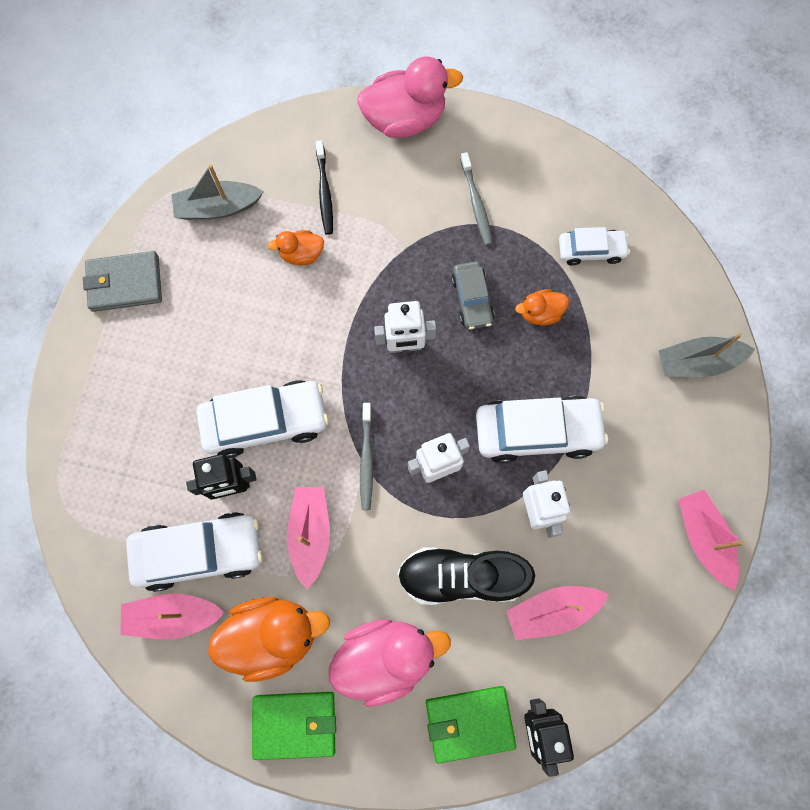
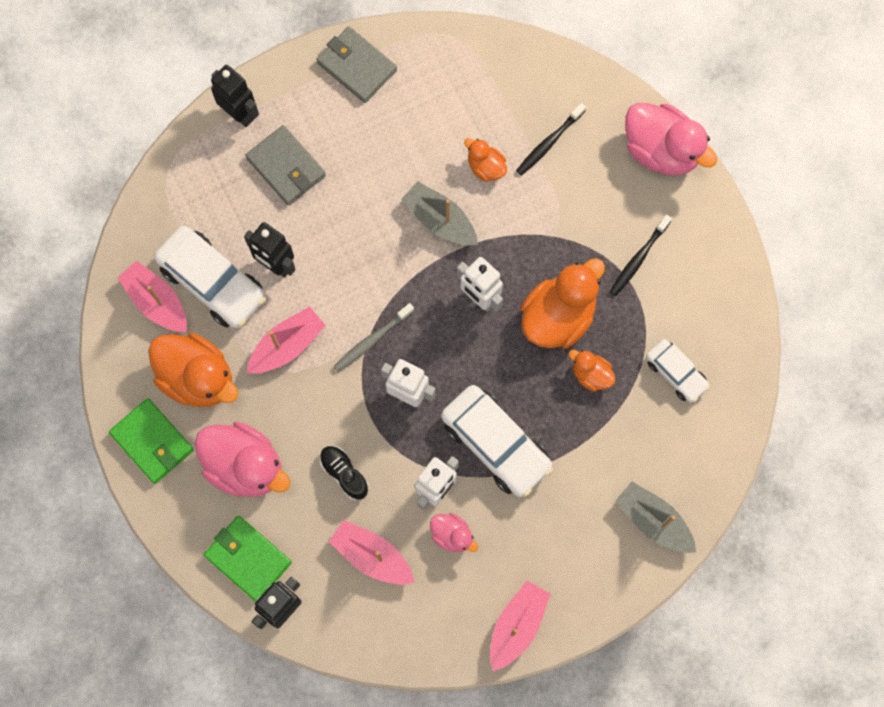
camera: 50 degrees right, 0 degrees up
grey boat [171,164,264,220] -> grey boat moved to [401,181,478,245]
white car [197,380,329,457] -> none
black shoe [397,547,535,605] -> black shoe [320,446,369,500], size x0.55
grey car [451,261,494,330] -> orange duck [520,258,605,349]
grey toothbrush [460,152,493,246] -> black toothbrush [610,215,672,296]
none -> black robot [211,65,259,127]
none -> grey wallet [245,125,326,205]
none -> pink duck [430,513,478,552]

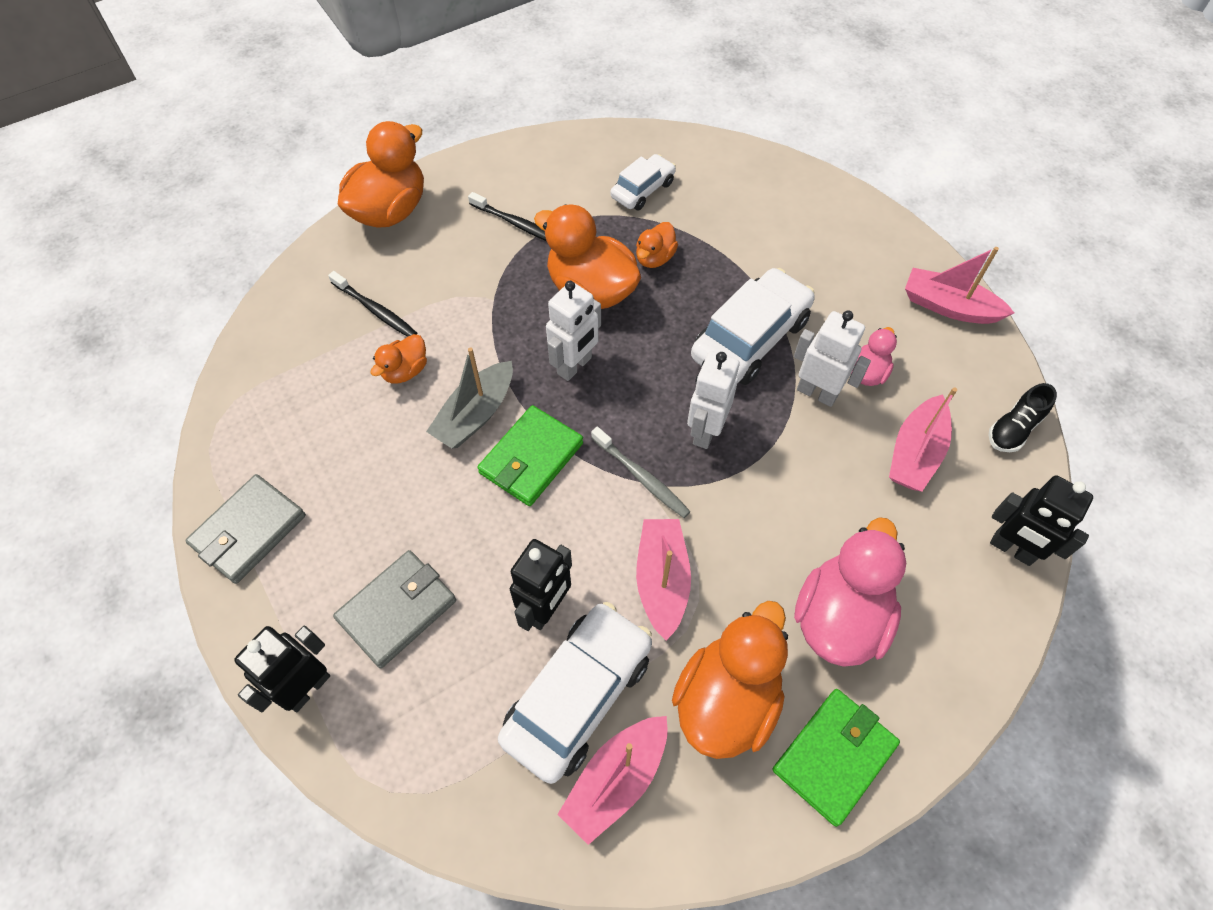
camera: 95 degrees left, 15 degrees down
green wallet [204,516,292,602] -> green wallet moved to [477,405,583,506]
pink boat [247,306,326,374] -> pink boat turned 45 degrees clockwise [636,519,691,641]
black shoe [320,446,369,500] -> black shoe moved to [989,383,1057,452]
grey boat [615,481,696,553] -> none
pink duck [625,103,718,175] -> orange duck [337,121,424,228]

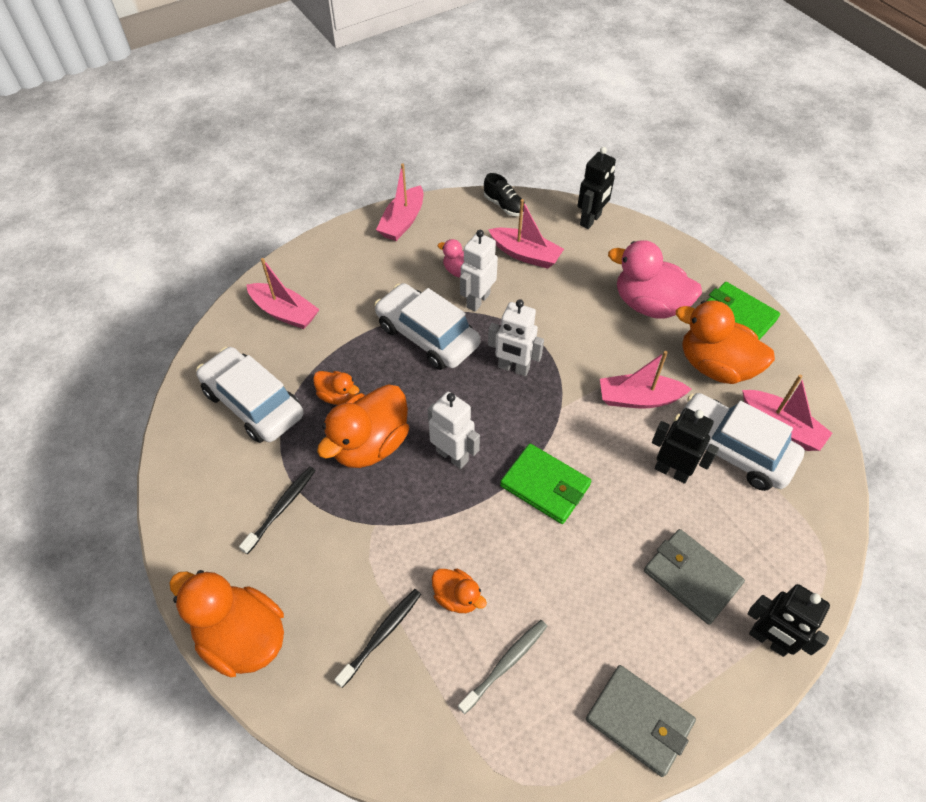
camera: 90 degrees left, 5 degrees down
grey boat [426,347,513,448] -> none
grey toothbrush [591,427,691,518] -> grey toothbrush moved to [458,620,547,714]
white car [610,154,676,210] -> white car [196,347,303,443], size x1.74
none -> pink boat [247,258,320,329]

